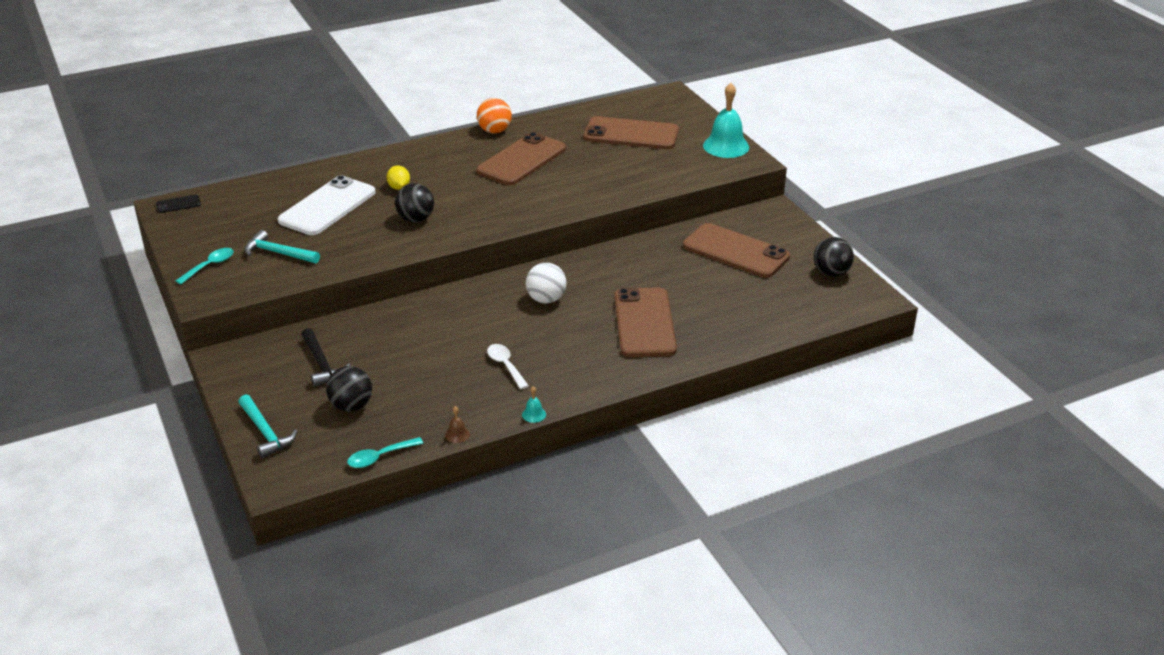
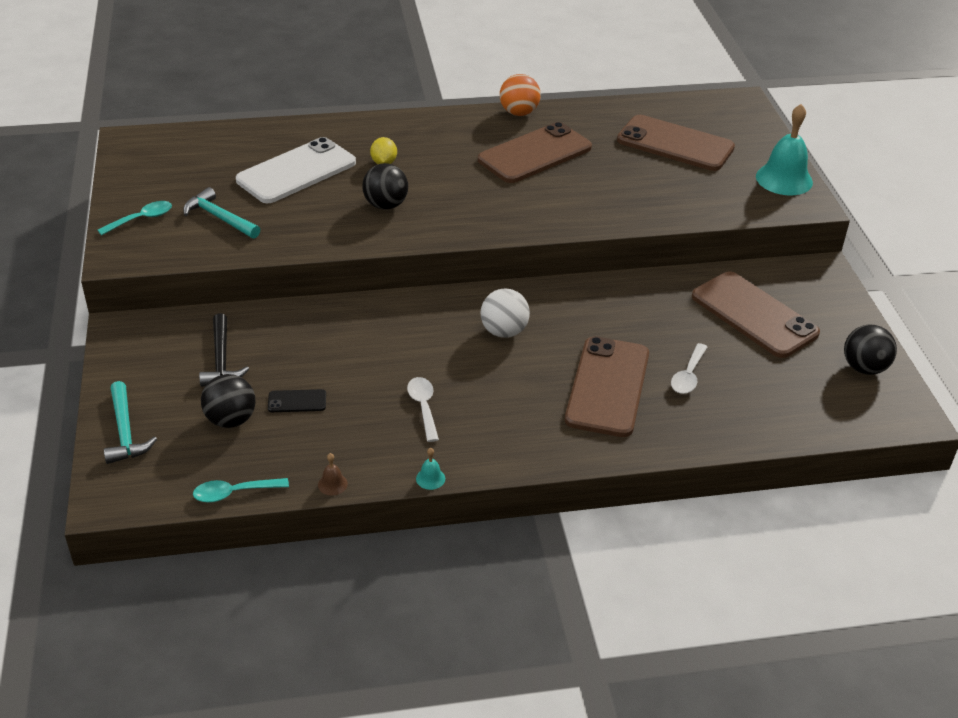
camera: 15 degrees right, 5 degrees up
black phone [156,195,201,213] -> black phone moved to [268,389,326,412]
none -> white spoon [671,343,707,394]

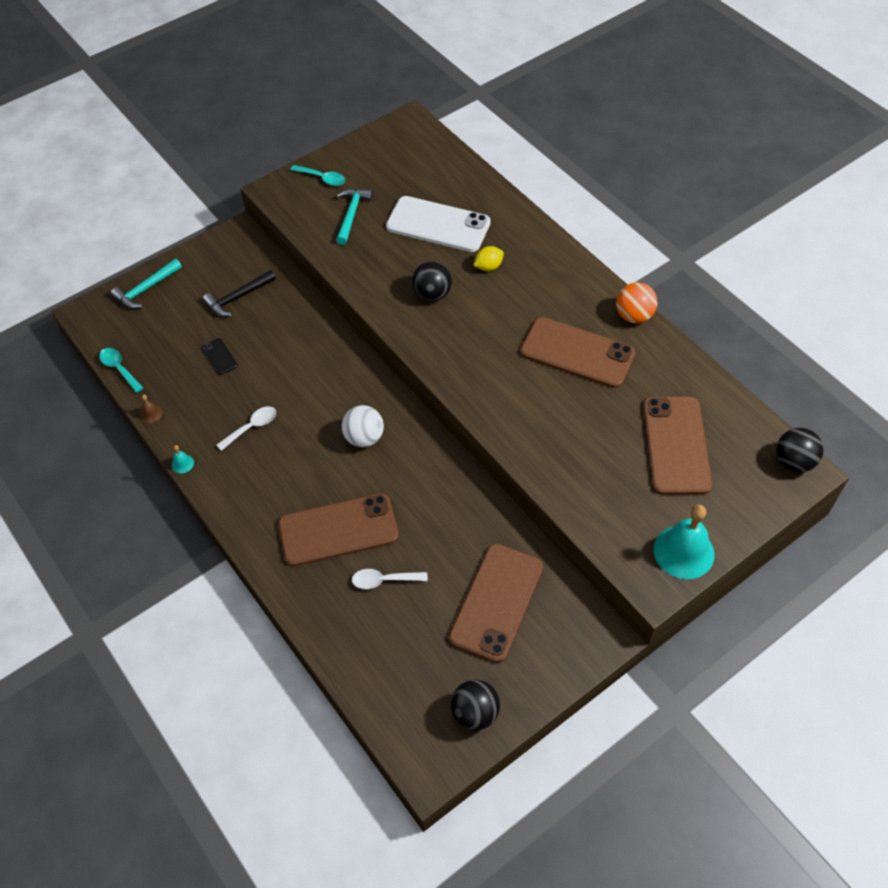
camera: 65 degrees right, 15 degrees up
black ball [201,374,255,428] -> black ball moved to [776,428,824,473]

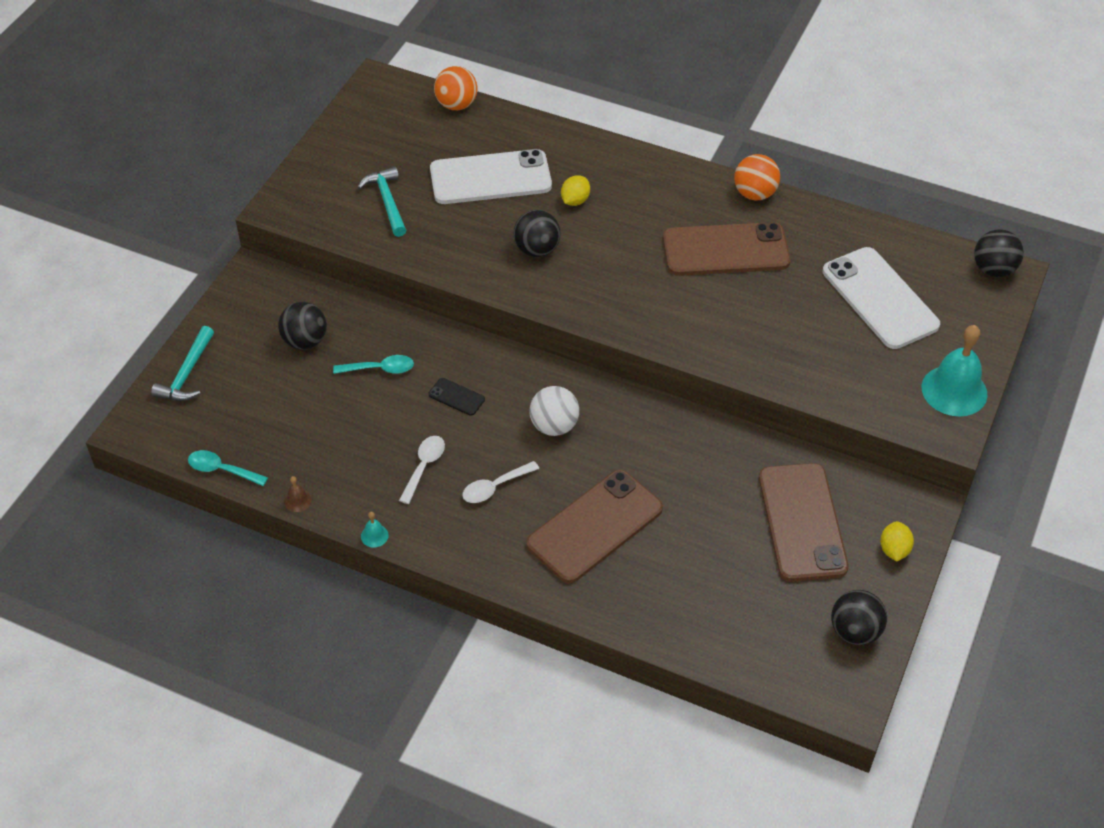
camera: 30 degrees left, 5 degrees down
black phone [201,338,237,375] -> black phone moved to [428,378,485,416]
black hammer [203,270,276,316] -> black ball [278,302,327,350]
turquoise spoon [290,165,346,186] -> turquoise spoon moved to [333,355,414,374]
white spoon [352,569,428,589] -> white spoon moved to [462,461,539,503]
brown phone [643,396,712,495] -> white phone [823,247,940,349]
none -> orange ball [434,66,477,110]
none -> yellow lemon [880,521,914,561]

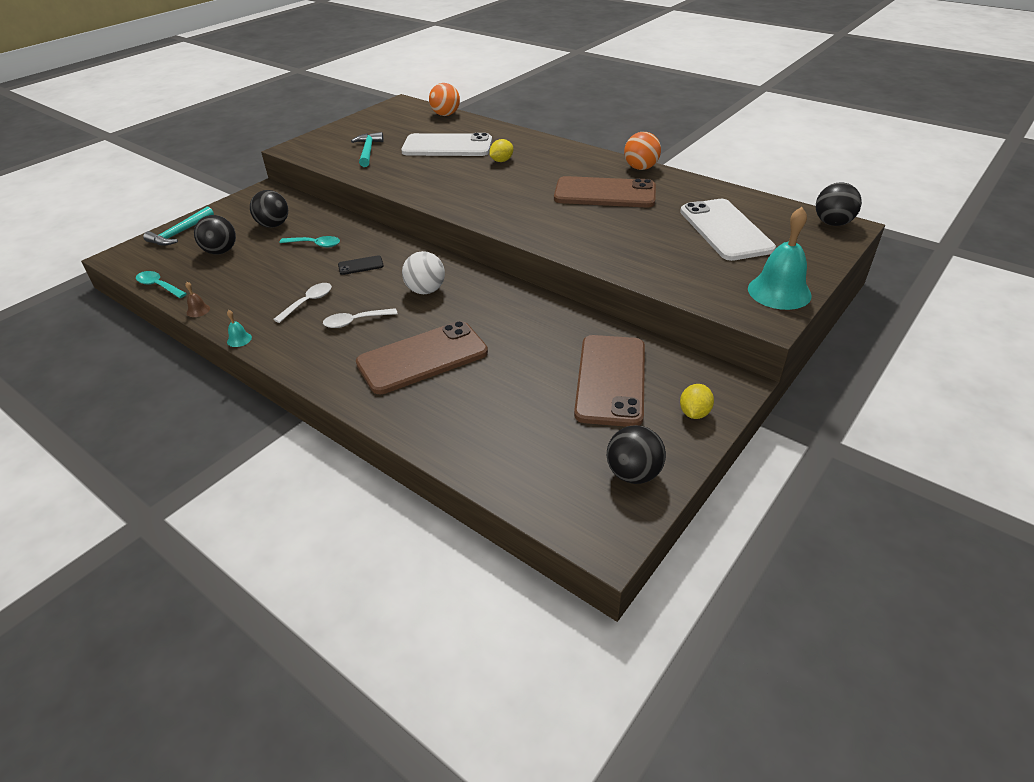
camera: 15 degrees right, 10 degrees down
black phone [428,378,485,416] -> black phone turned 60 degrees counterclockwise [338,255,384,275]
black ball [513,210,561,257] -> black ball moved to [194,215,236,254]

